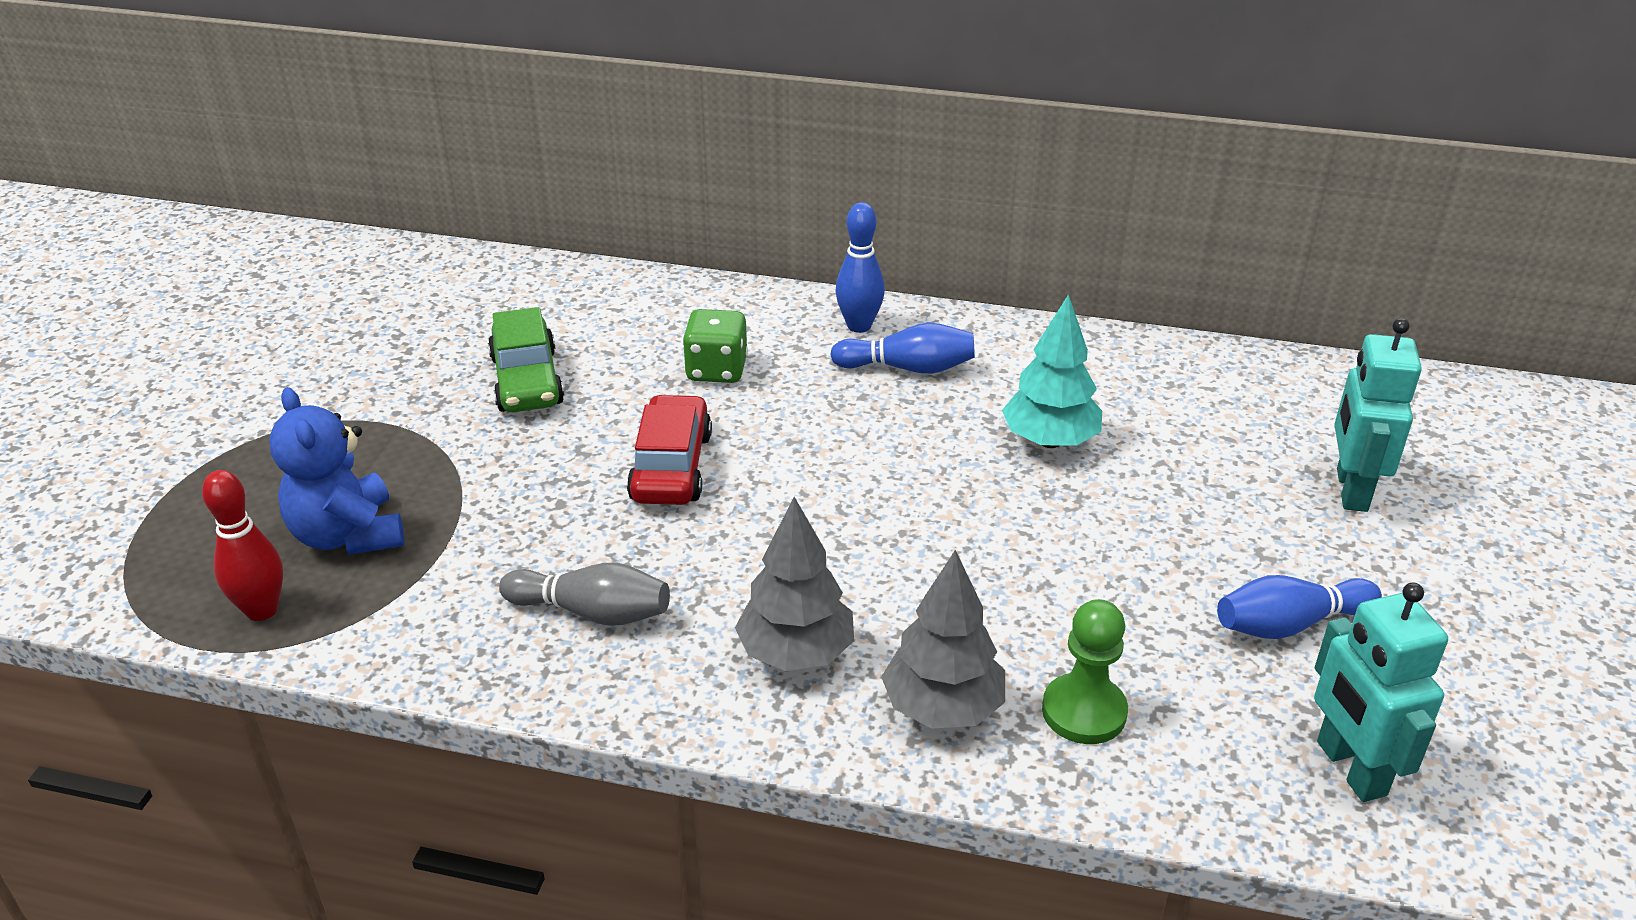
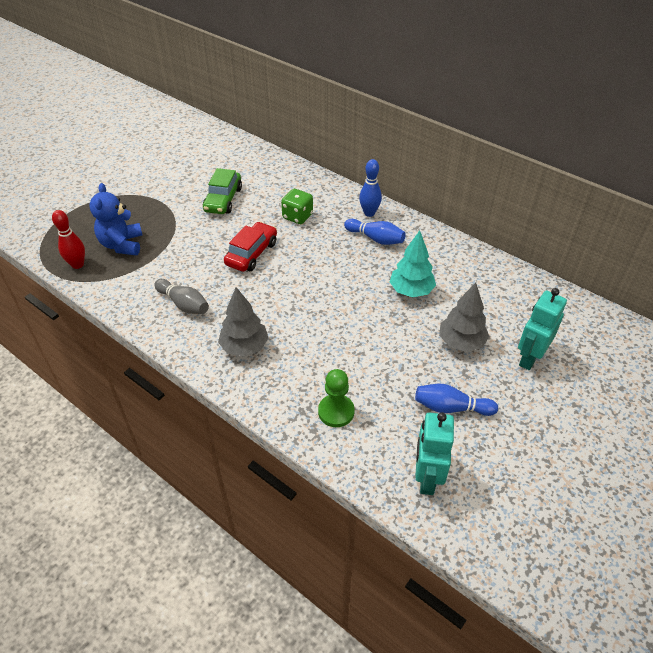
camera: 25 degrees right, 10 degrees up
grey tree [881,550,1005,729] -> grey tree moved to [439,283,489,352]

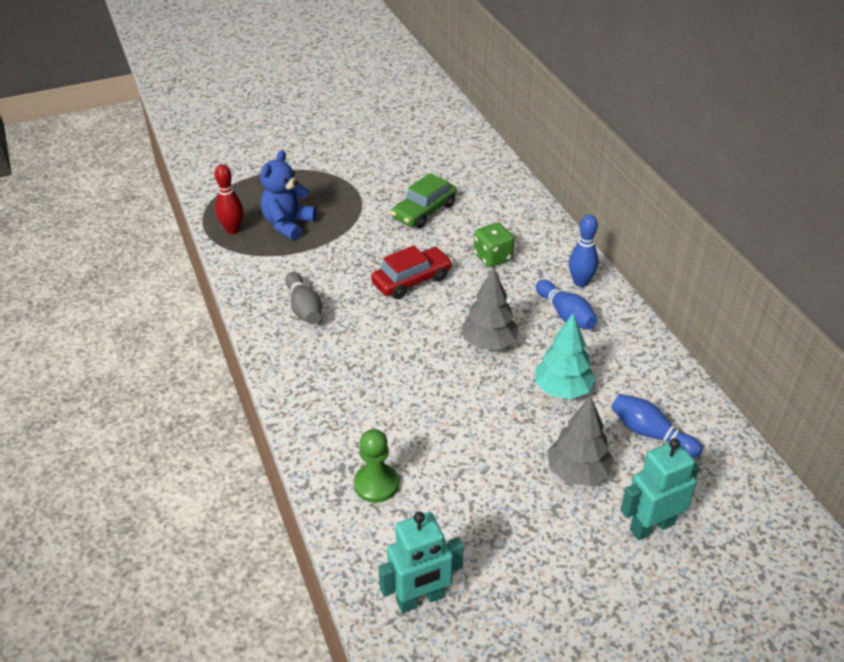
camera: 30 degrees right, 5 degrees down
grey tree [218,287,269,357] -> grey tree moved to [461,267,519,350]
blue bowling pin [415,384,498,416] -> blue bowling pin moved to [611,394,703,458]
turquoise robot [415,412,454,495] -> turquoise robot turned 150 degrees counterclockwise [378,512,464,613]

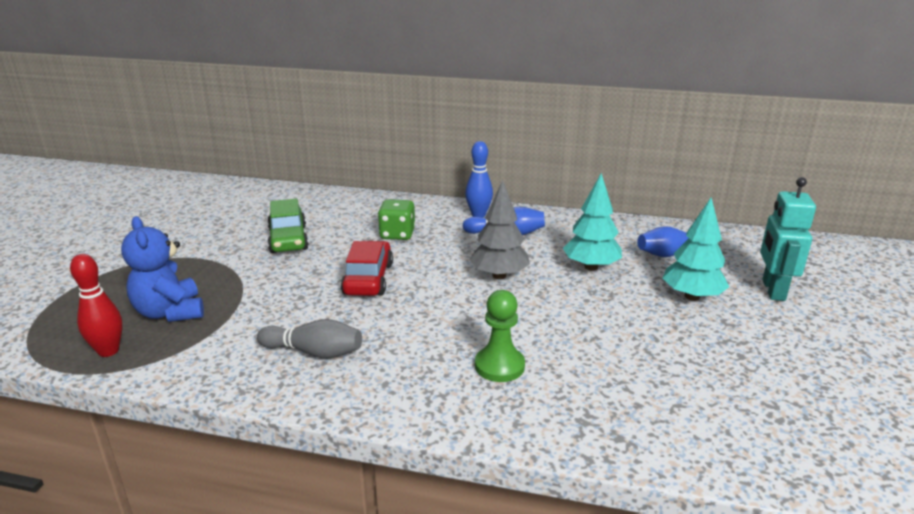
camera: 55 degrees left, 15 degrees down
green pawn [354,429,399,503] -> green pawn moved to [475,290,525,382]
turquoise robot [378,512,464,613] -> none
grey tree [547,396,614,486] -> turquoise tree [663,197,729,301]

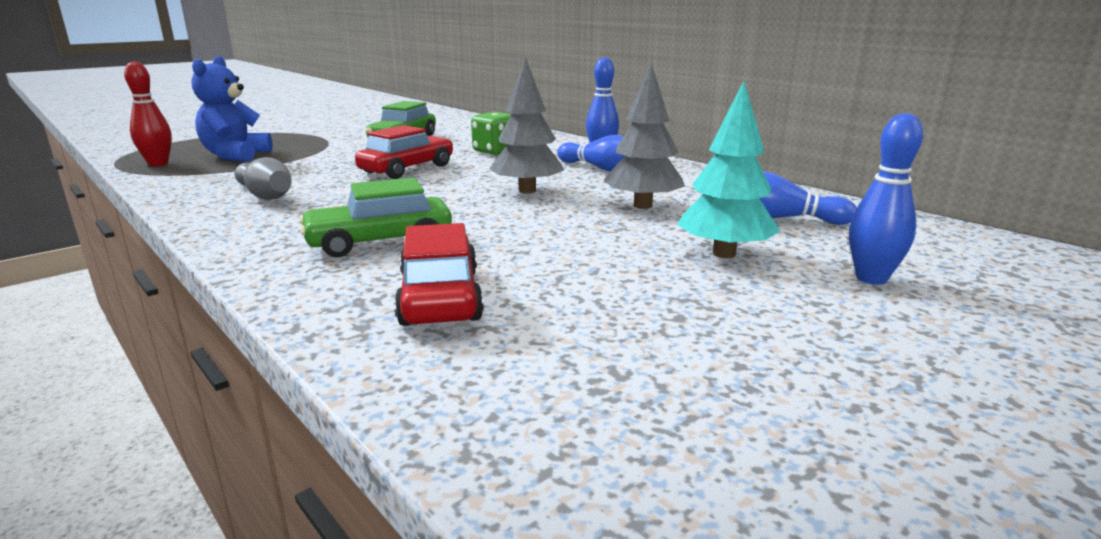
camera: 35 degrees right, 5 degrees down
green pawn [475,290,525,382] -> green car [299,177,452,257]
turquoise tree [563,173,622,270] -> grey tree [603,62,685,209]
turquoise robot [760,177,816,301] -> blue bowling pin [849,113,923,285]
none -> red car [394,223,484,326]

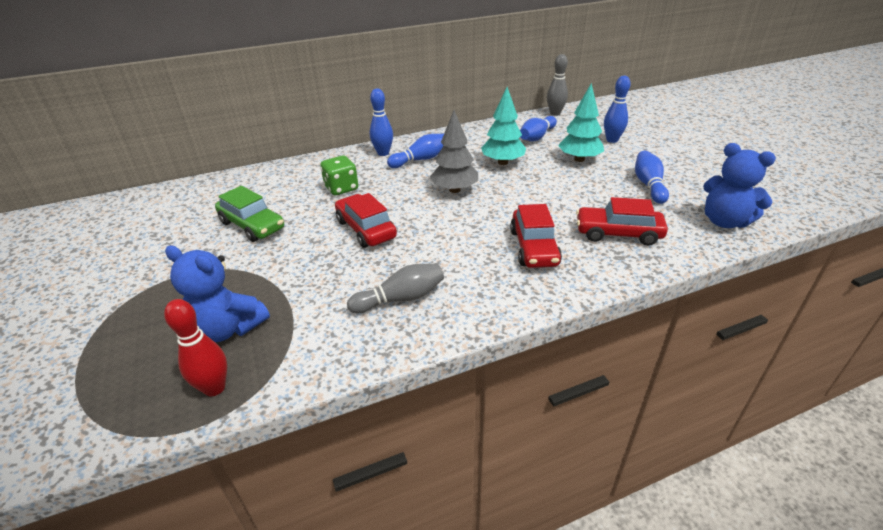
camera: 70 degrees left, 15 degrees up
green car [299,177,452,257] -> red car [510,204,562,268]
grey tree [603,62,685,209] -> turquoise tree [481,87,526,165]
none -> grey bowling pin [547,54,568,116]
none -> blue bowling pin [635,151,669,204]
none -> blue teddy bear [703,143,776,228]

